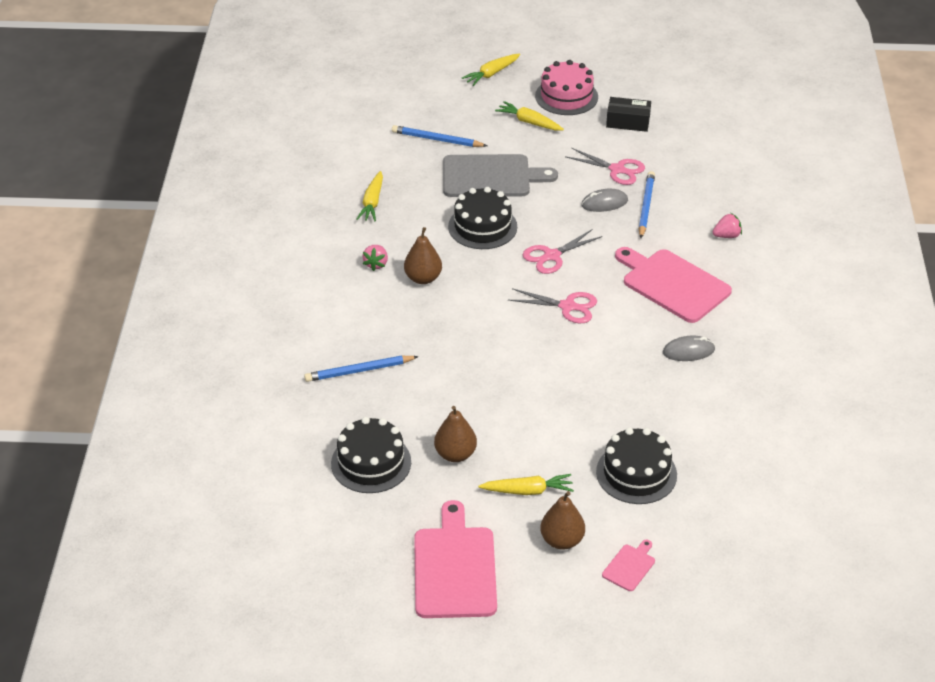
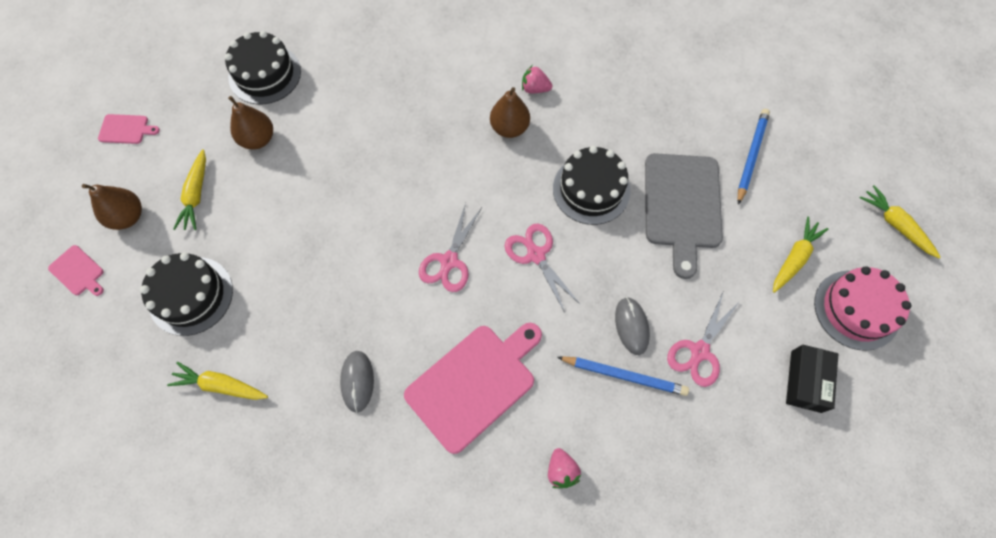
camera: 95 degrees right, 25 degrees up
blue pencil [304,356,419,382] -> none
yellow carrot [356,171,383,221] -> yellow carrot moved to [167,362,268,400]
pink cutting board [414,500,497,618] -> pink cutting board [98,114,160,144], size x0.45

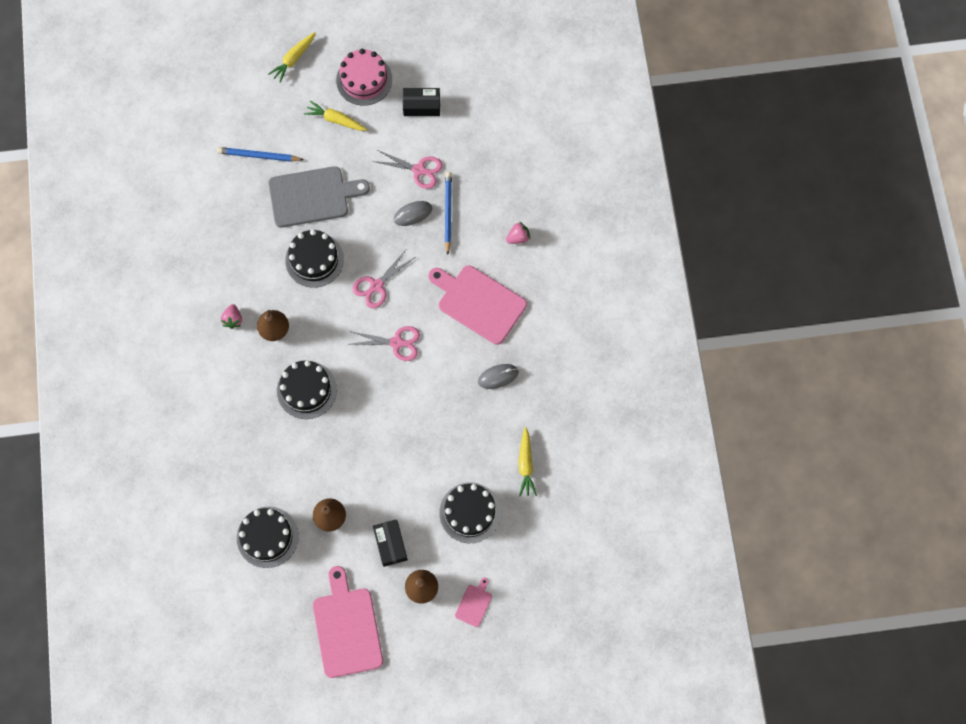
camera: 105 degrees left, 5 degrees up
pink cutting board [98,114,160,144] -> pink cutting board [313,566,383,678], size x2.21
yellow carrot [173,149,206,230] -> black box [373,519,408,567]
none -> black cake [277,360,337,419]

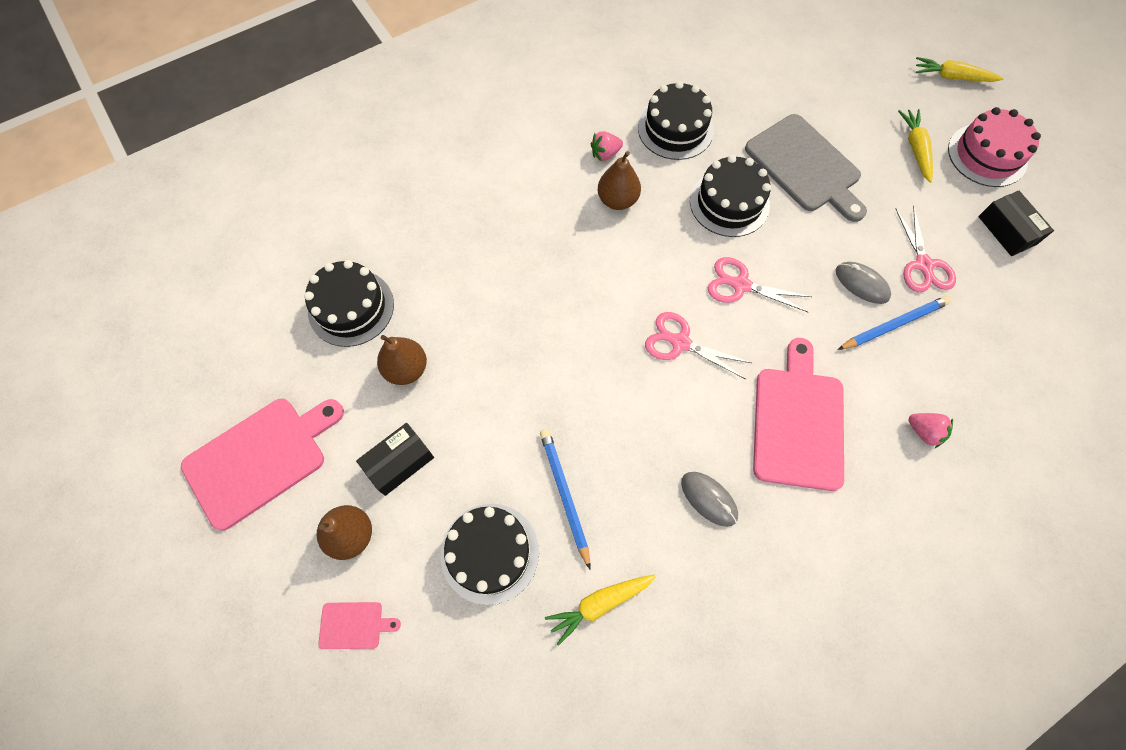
camera: 65 degrees right, 5 degrees down
blue pencil [217,147,304,162] -> blue pencil moved to [540,429,590,569]
black cake [277,360,337,419] -> black cake moved to [638,81,714,160]
pink scissors [349,326,420,361] -> pink scissors turned 135 degrees clockwise [645,312,751,379]

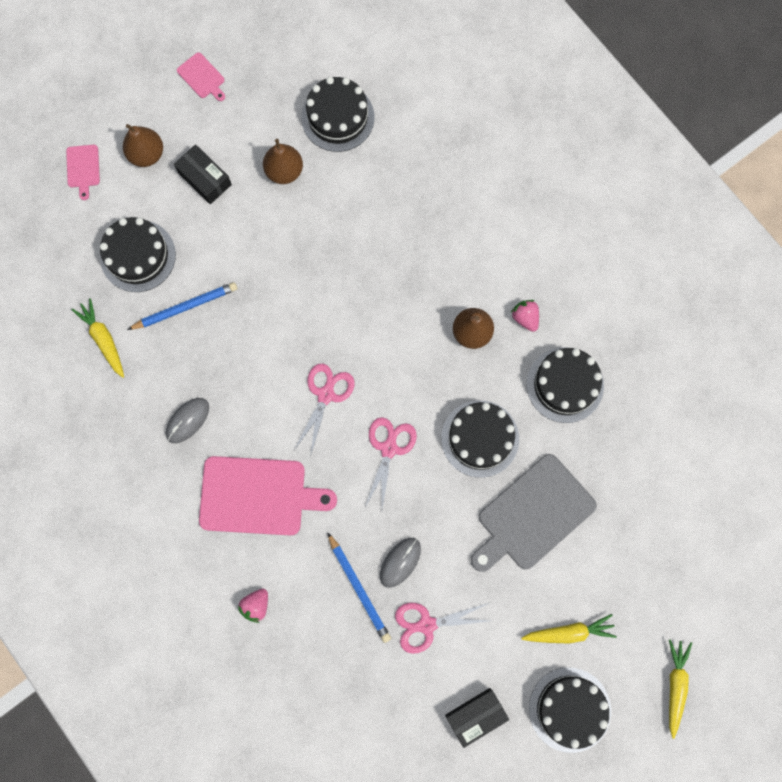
camera: 85 degrees right, 10 degrees up
pink cutting board [181,399,344,531] -> pink cutting board [177,52,225,101], size x0.45
pink cake [948,107,1041,187] -> black cake [529,667,611,753]

